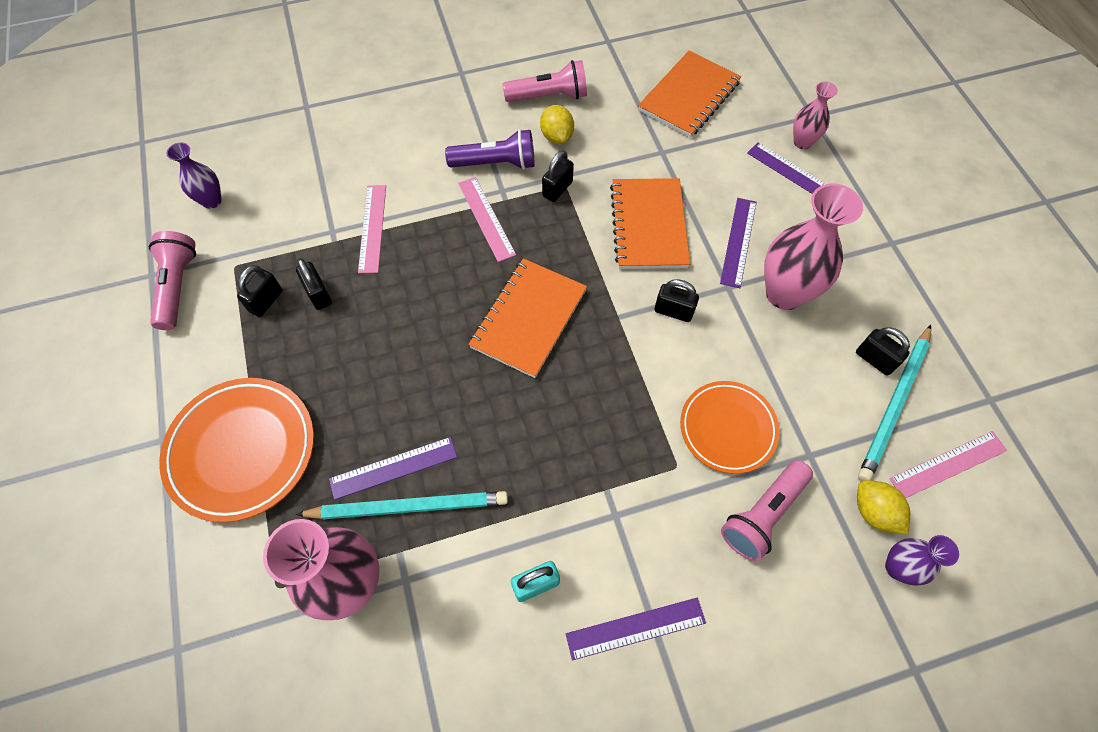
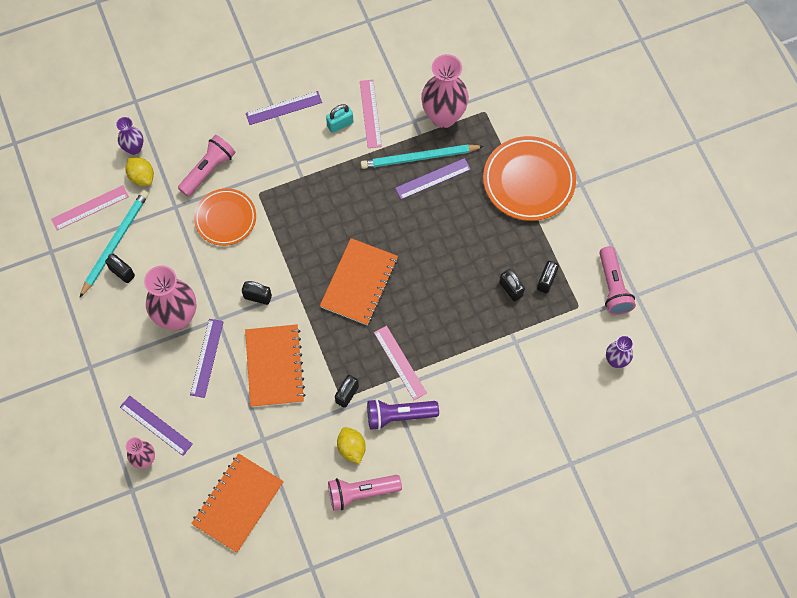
camera: 175 degrees right, 5 degrees up
pink ruler [358,185,386,273] -> pink ruler moved to [360,80,382,148]

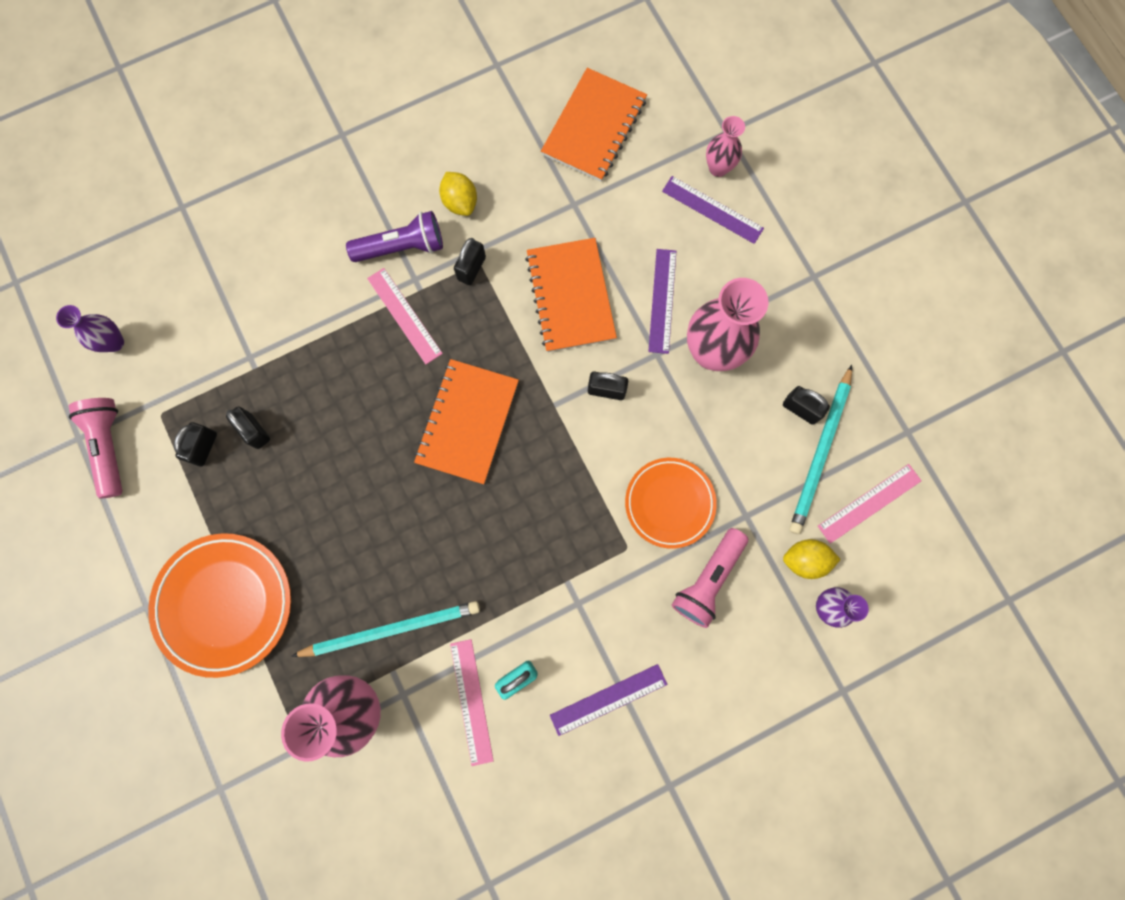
camera: 175 degrees right, 10 degrees up
yellow lemon [126,157,154,186] -> yellow lemon turned 45 degrees counterclockwise [783,539,841,579]
pink flashlight [328,475,402,510] -> none
purple ruler [395,158,471,200] -> none

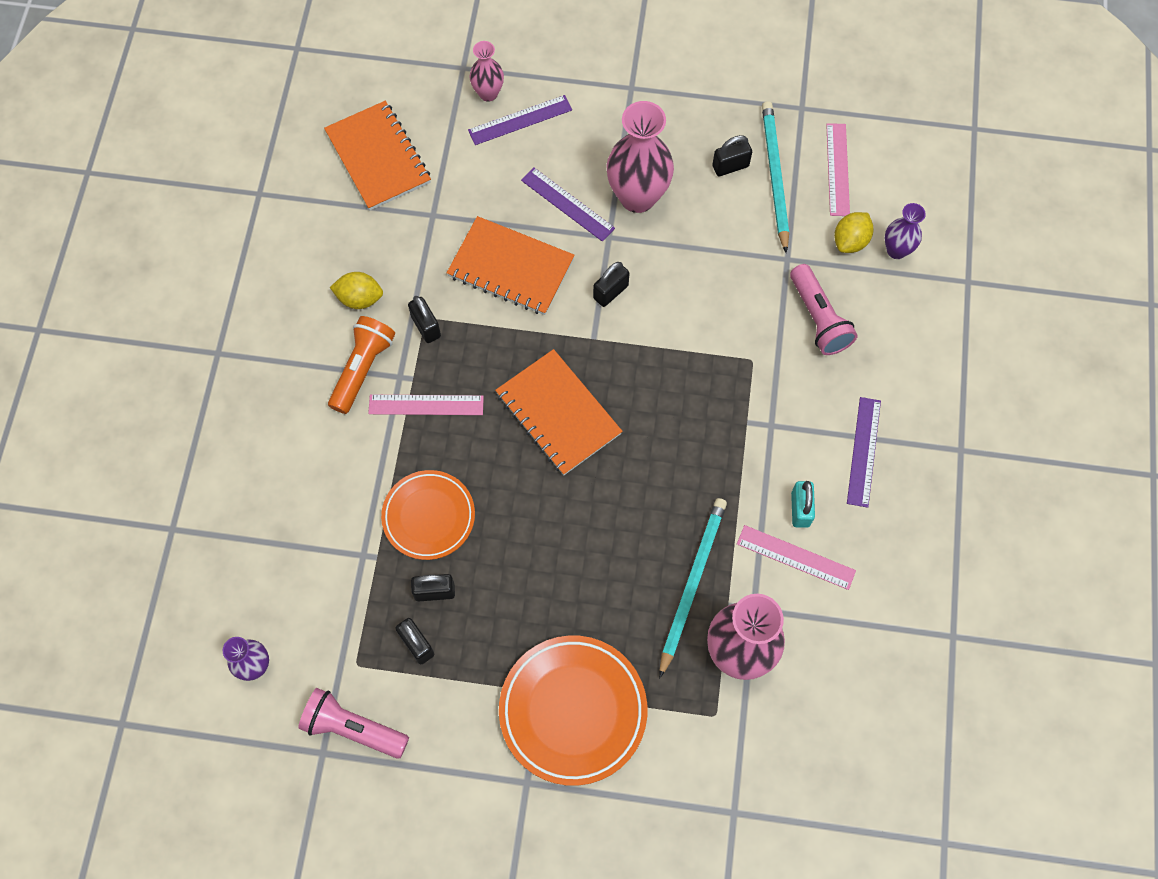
camera: 55 degrees left, 10 degrees down
purple flashlight [346,211,443,262] -> orange flashlight [328,316,395,414]
orange plate [625,458,717,549] -> orange plate moved to [381,470,475,560]
turquoise pencil [789,365,852,534] -> turquoise pencil turned 150 degrees counterclockwise [762,101,789,253]

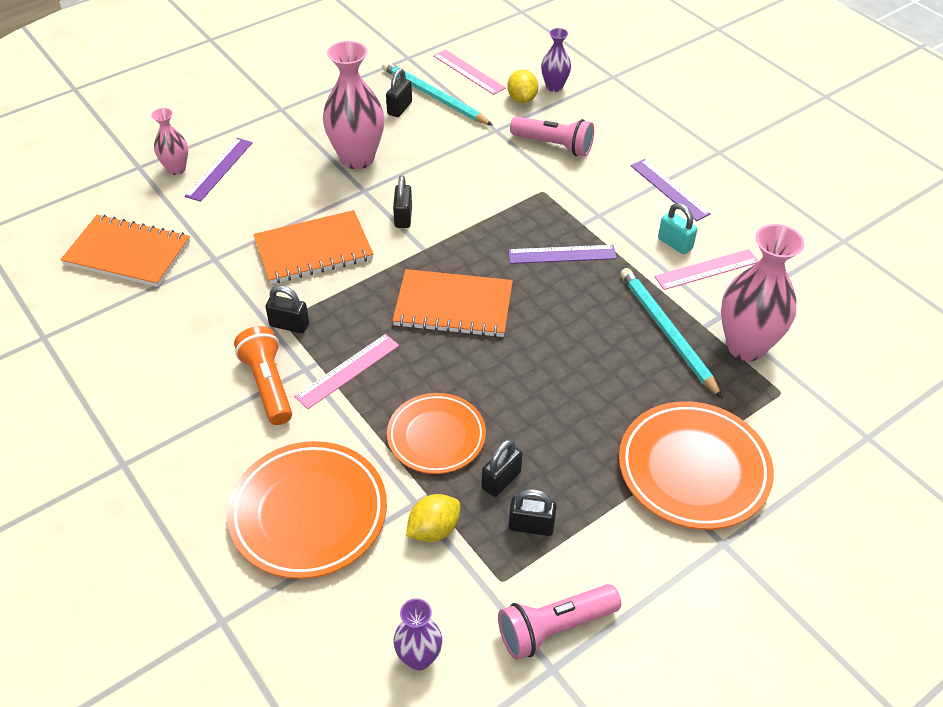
camera: 45 degrees left, 20 degrees down
yellow lemon [330,272,383,309] -> yellow lemon moved to [406,494,460,542]
purple ruler [521,167,615,242] -> purple ruler moved to [508,245,617,264]
none -> orange plate [227,441,387,579]

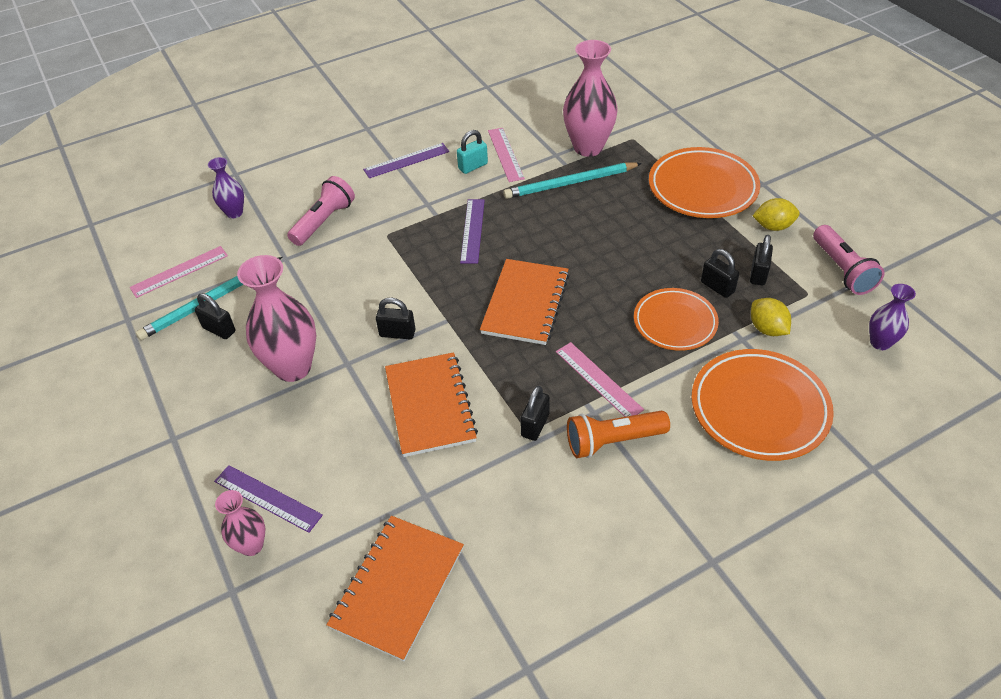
camera: 80 degrees left, 0 degrees up
yellow lemon [507,69,538,103] -> yellow lemon moved to [753,198,800,231]

